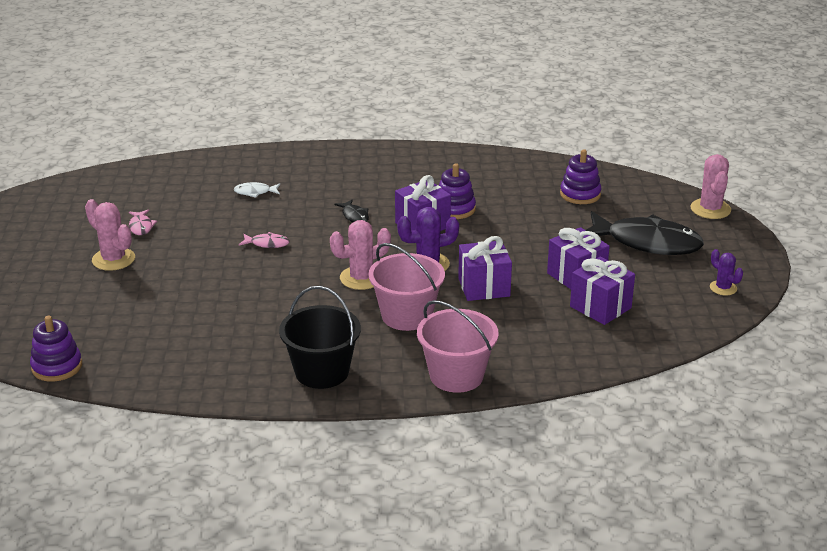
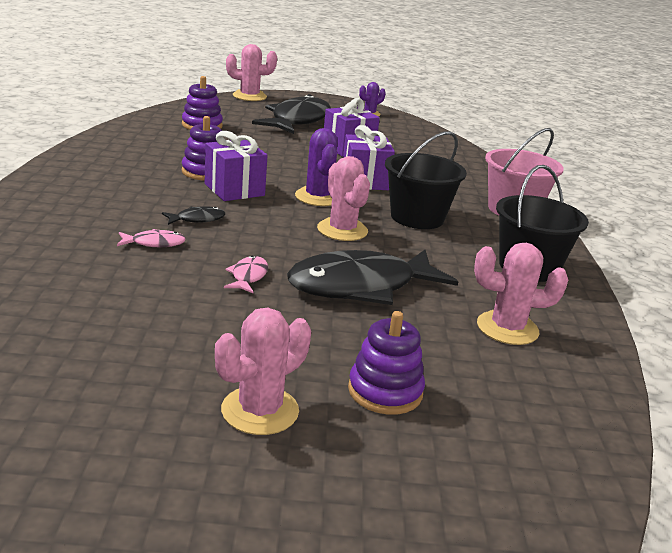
camera: 90 degrees left, 5 degrees down
purple stacking toy [30,316,82,382] -> purple stacking toy moved to [348,311,425,415]
pink fish [129,209,157,235] -> pink fish moved to [117,229,186,247]
white fish [234,182,280,198] -> none
pink bucket [368,243,445,331] -> black bucket [385,131,467,229]
purple gift [570,256,635,325] -> none
none -> black fish [287,250,458,305]
none -> pink cactus [474,243,568,345]

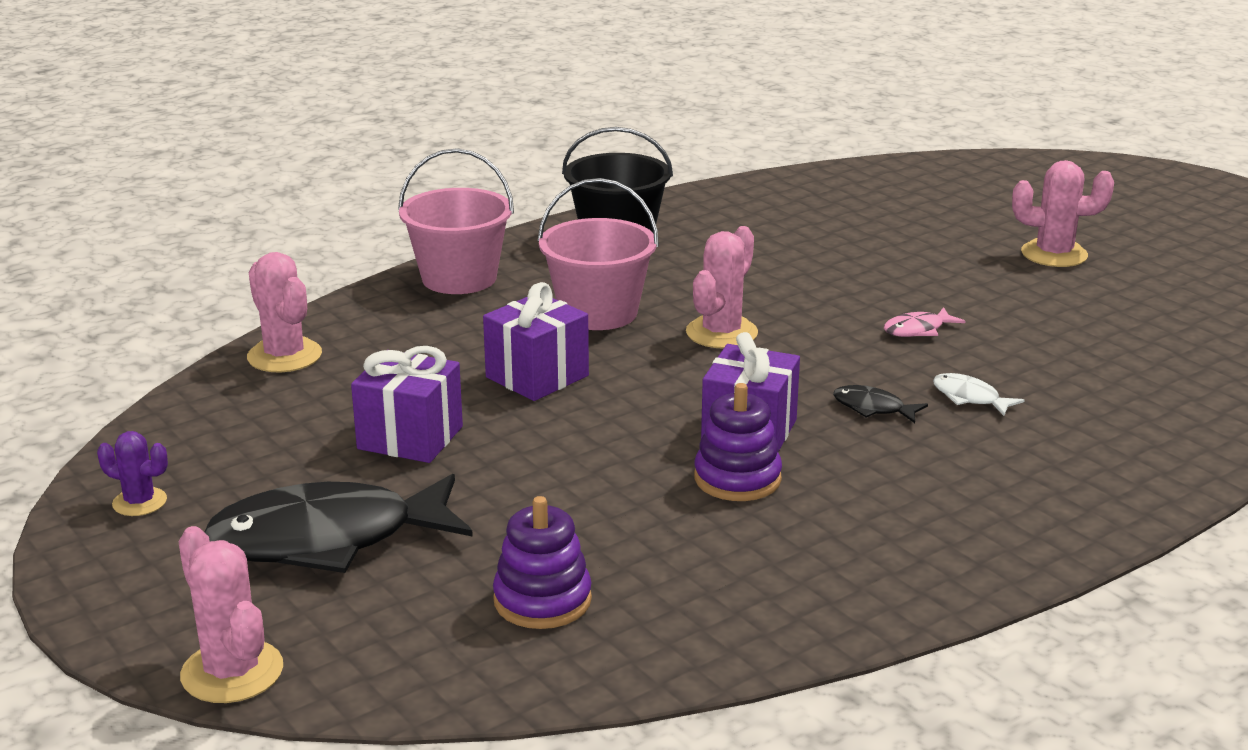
camera: 125 degrees left, 0 degrees up
pink fish [117,229,186,247] -> white fish [933,373,1025,416]
black fish [287,250,458,305] -> none
purple cactus [295,128,338,206] -> none
purple stacking toy [348,311,425,415] -> none
black bucket [385,131,467,229] -> pink bucket [537,178,659,330]
pink cactus [474,243,568,345] -> pink cactus moved to [247,252,322,372]

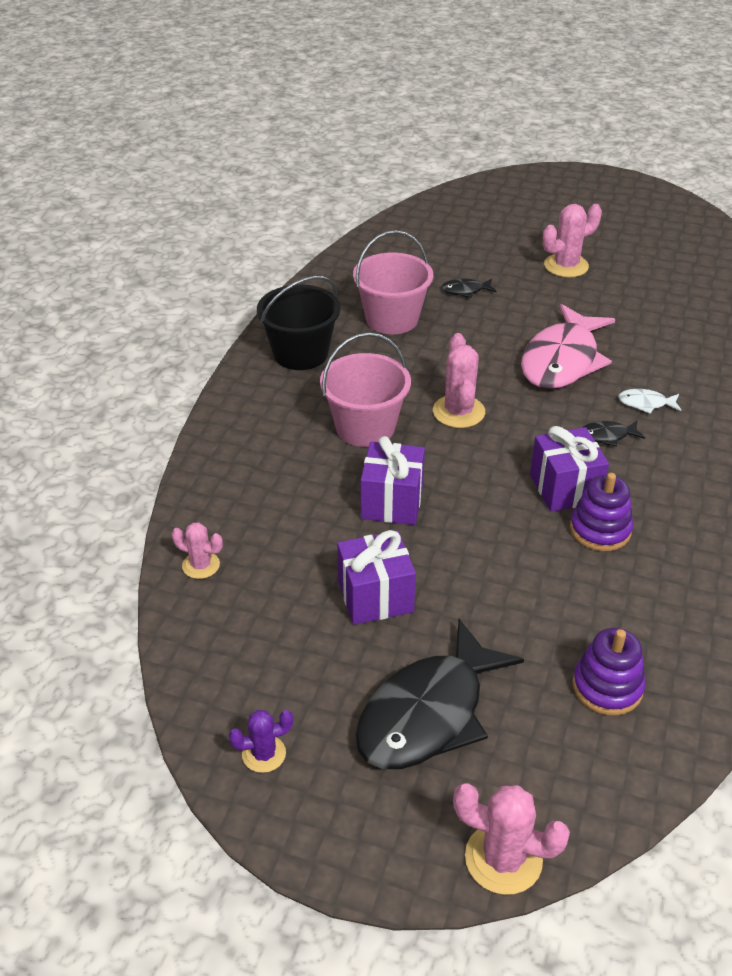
camera: 35 degrees left, 15 degrees up
pink cactus [247,252,322,372] -> pink cactus [172,522,223,579], size x0.61
pink bucket [398,148,514,294] -> pink bucket moved to [353,230,433,334]
pink fish [884,307,966,337] -> pink fish [521,304,615,389], size x2.43
none -> black fish [441,279,497,298]

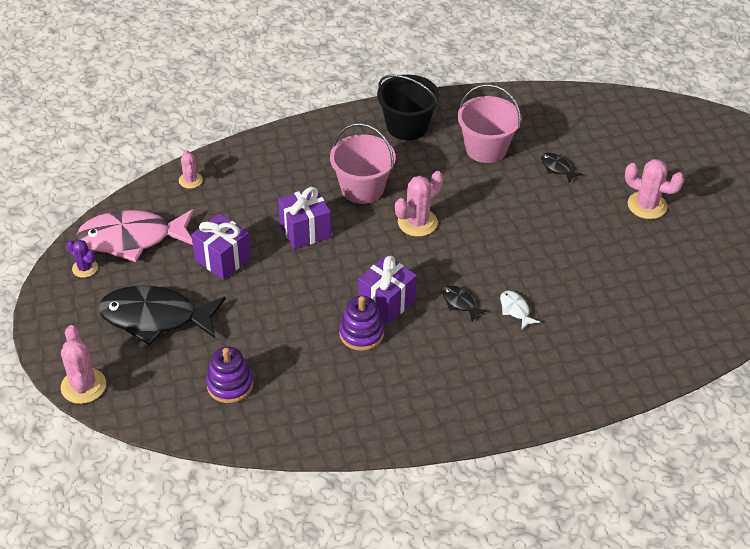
camera: 55 degrees right, 5 degrees up
pink fish [521,304,615,389] -> pink fish moved to [77,209,194,262]

